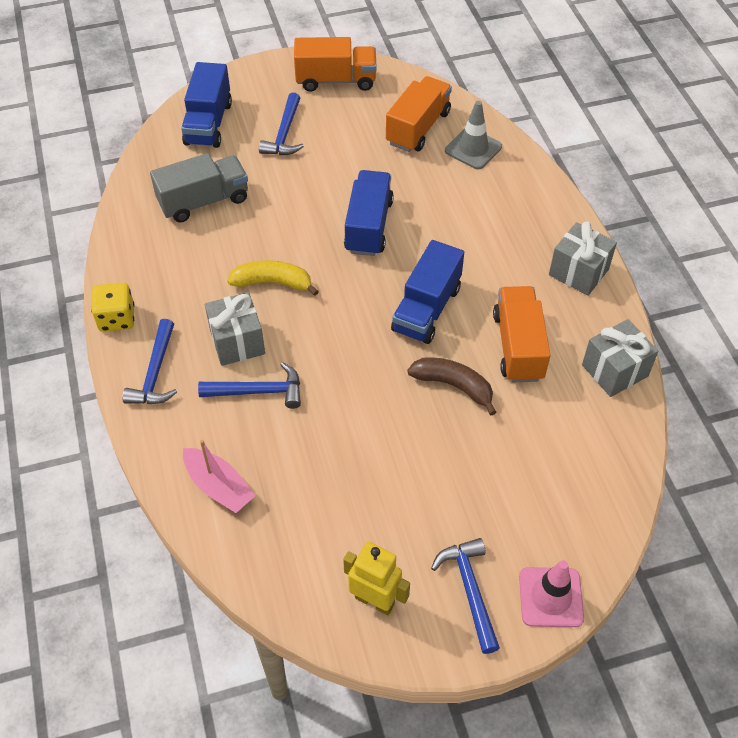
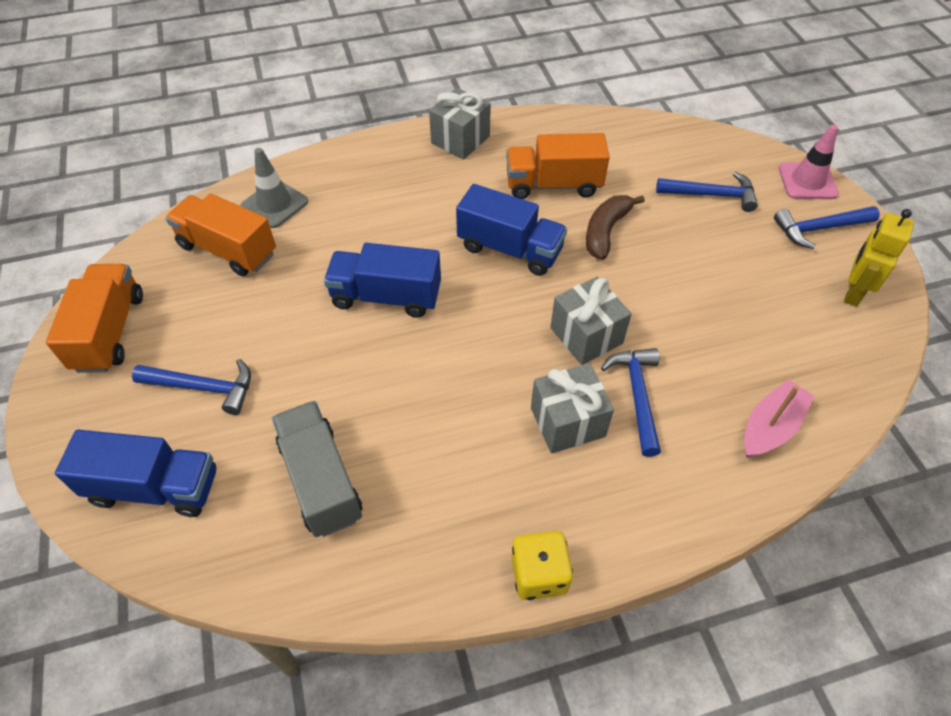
camera: 90 degrees left, 0 degrees up
blue hammer [122,319,177,404] -> blue hammer moved to [656,172,758,212]
yellow banana [227,261,319,296] -> none
grey gift [582,319,658,397] -> grey gift moved to [550,277,632,365]

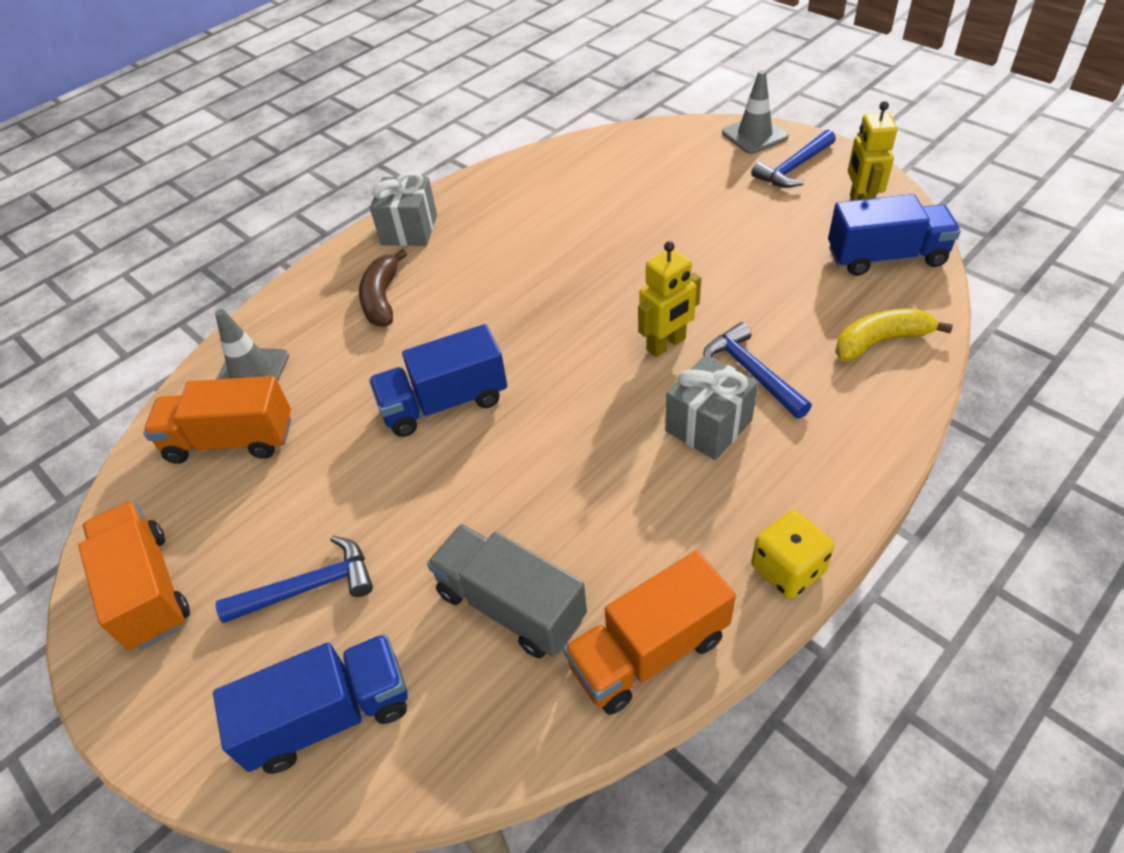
camera: 25 degrees left, 5 degrees down
blue truck [456,184,567,276] -> blue truck moved to [828,194,961,276]
orange truck [506,133,610,199] -> orange truck moved to [563,551,736,715]
grey gift [550,277,632,365] -> yellow robot [638,241,701,357]
brown banana [586,195,645,260] -> brown banana moved to [359,249,407,327]
blue hammer [656,172,758,212] -> none
pink boat [744,379,814,458] -> yellow banana [835,309,953,361]
pink traffic cone [779,125,839,199] -> grey traffic cone [722,70,788,154]

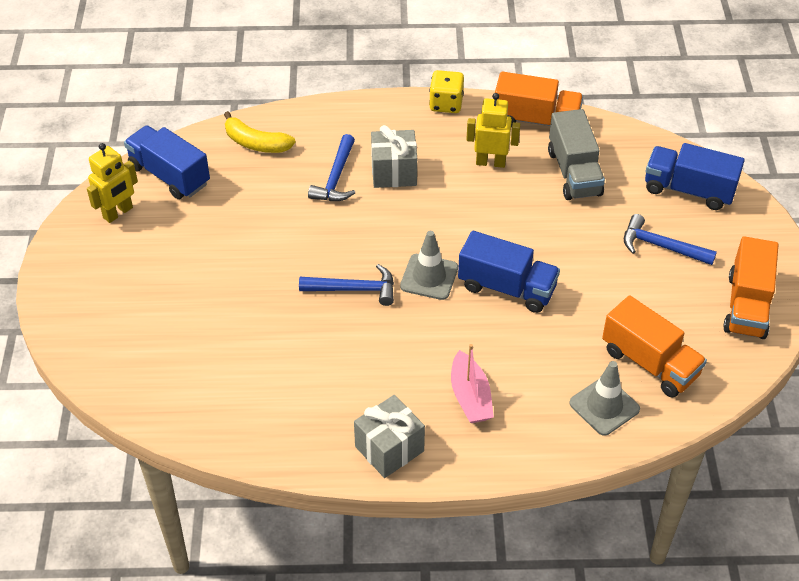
camera: 140 degrees left, 0 degrees up
brown banana [359,249,407,327] -> pink boat [451,344,494,423]
yellow robot [638,241,701,357] -> yellow robot moved to [466,93,520,168]
grey traffic cone [722,70,788,154] -> grey traffic cone moved to [400,231,458,300]
blue hammer [751,129,836,188] -> blue hammer moved to [299,264,394,306]

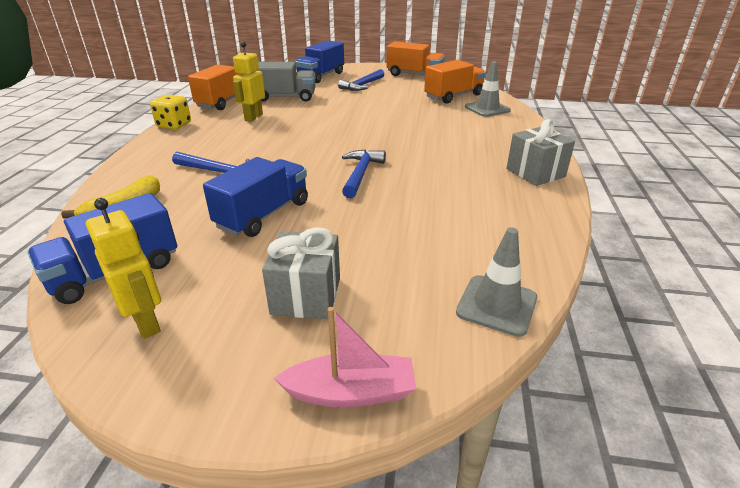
camera: 80 degrees left, 15 degrees down
grey gift [371,125,417,188] -> grey gift moved to [262,227,340,319]
grey traffic cone [400,231,458,300] -> grey traffic cone moved to [456,227,537,337]
pink boat [451,344,494,423] -> pink boat moved to [274,307,416,408]
blue truck [458,231,560,313] -> blue truck moved to [203,157,308,237]

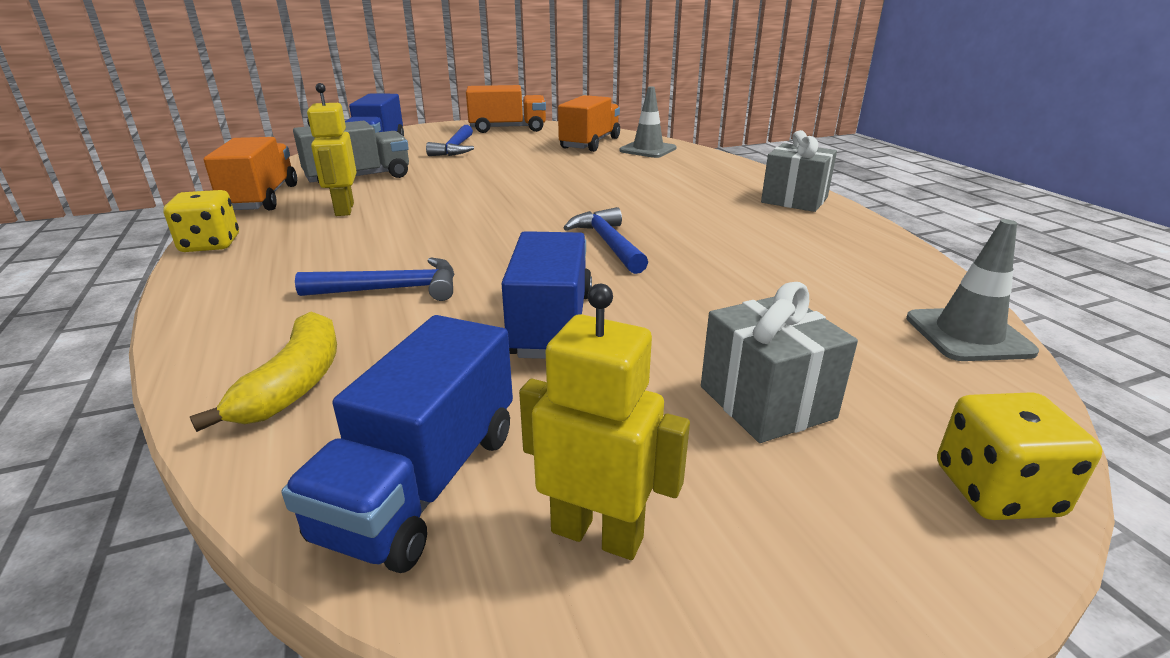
camera: 30 degrees left, 5 degrees down
pink boat [274,307,416,408] -> yellow dice [937,392,1102,520]

